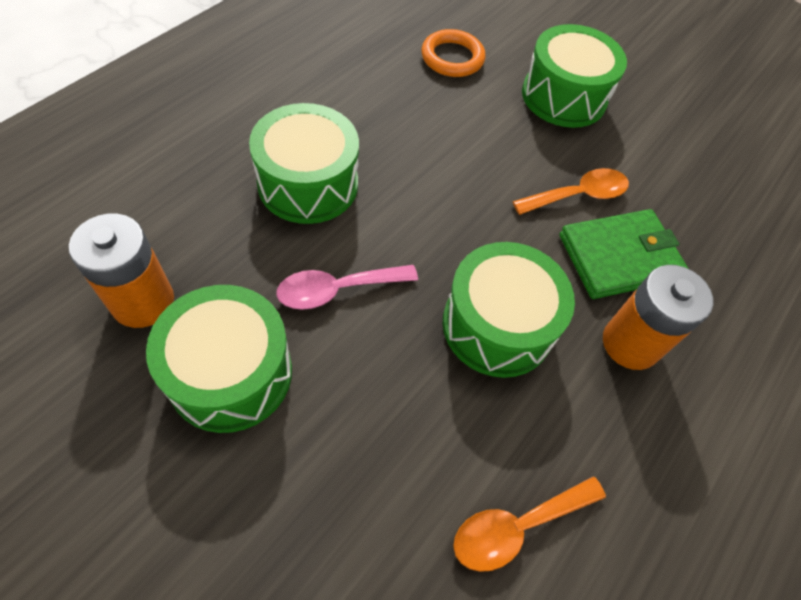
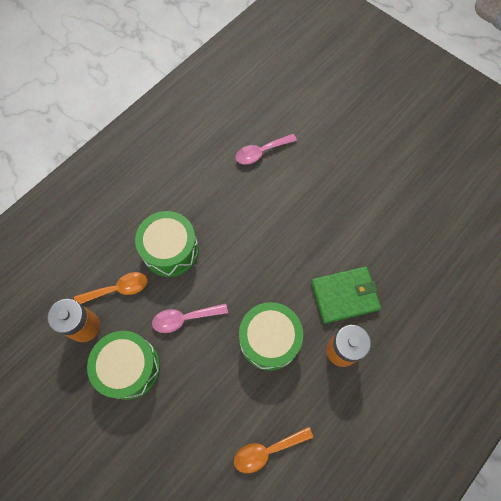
camera: 10 degrees right, 10 degrees up
orange ring [421,29,485,77] -> pink spoon [235,134,297,165]
orange spoon [513,168,629,215] -> orange spoon moved to [74,272,147,304]
green drum [522,24,627,128] -> none

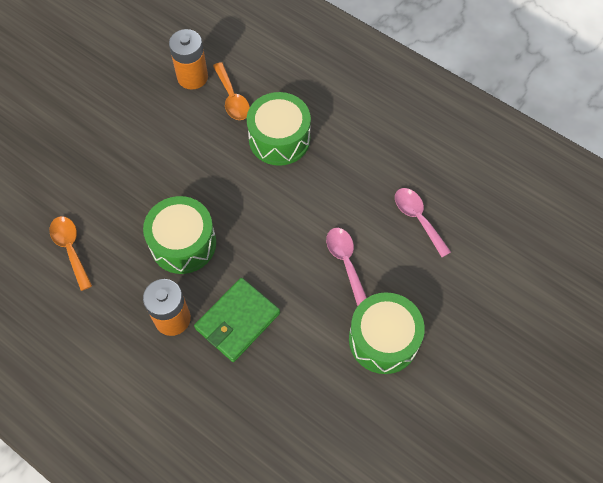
camera: 85 degrees right, 5 degrees down
green drum [87,331,160,400] -> green drum moved to [349,292,425,374]
pink spoon [152,303,228,333] -> pink spoon moved to [326,228,367,306]
green wallet [311,266,381,324] -> green wallet turned 60 degrees clockwise [194,278,280,362]

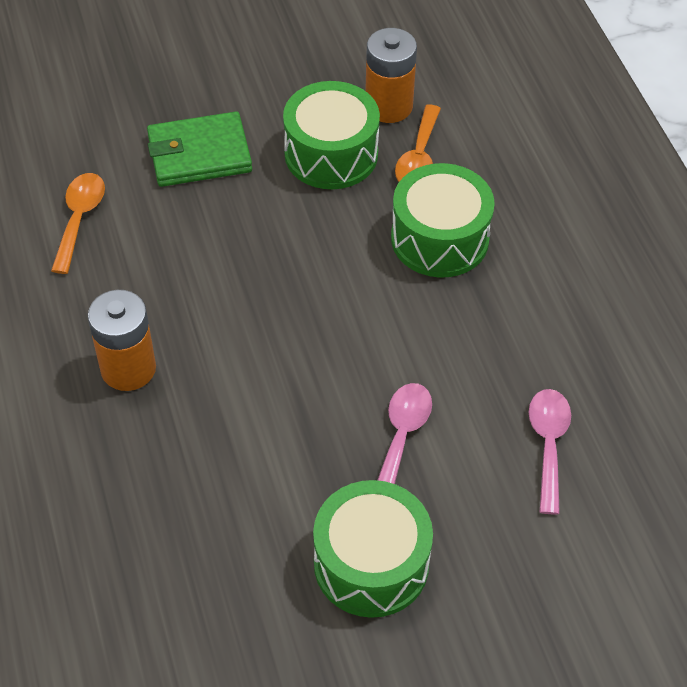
camera: 35 degrees right, 10 degrees down
green drum [143,196,216,274] -> green drum moved to [283,81,380,189]
green wallet [194,278,280,362] -> green wallet moved to [147,111,252,187]

